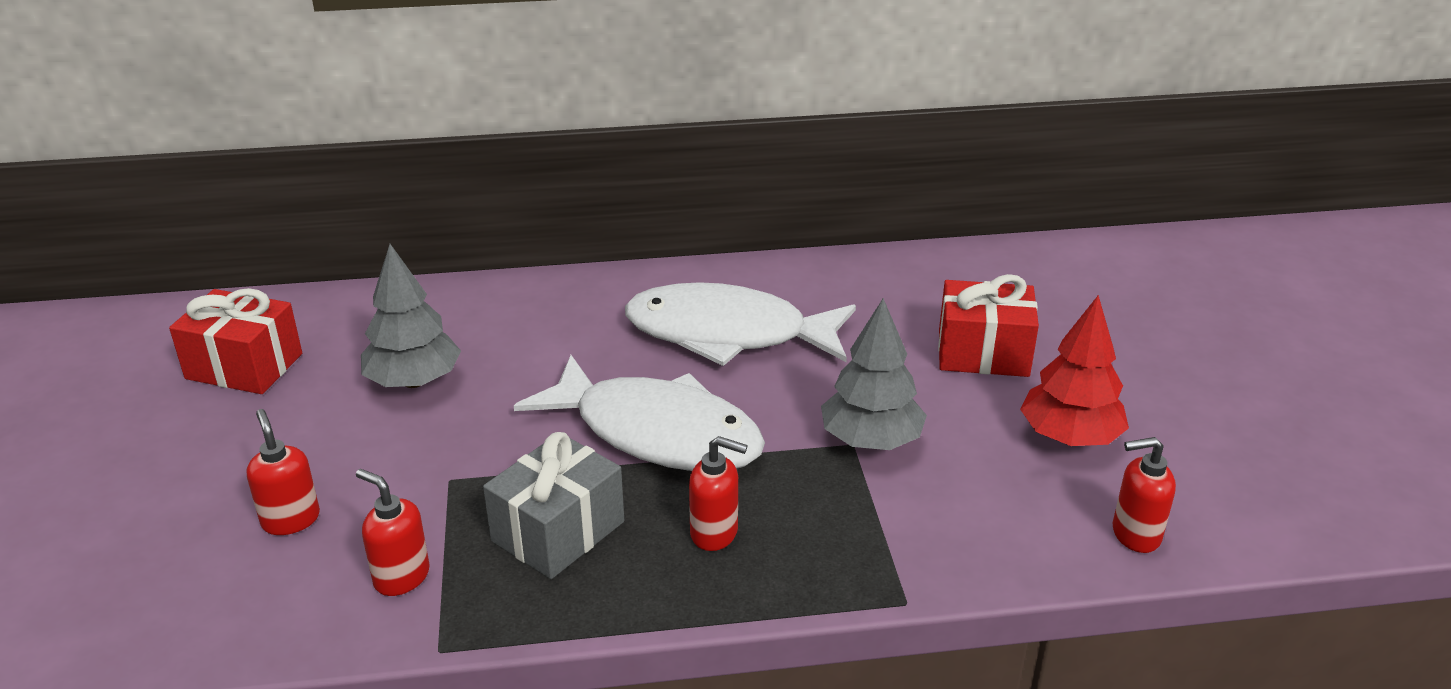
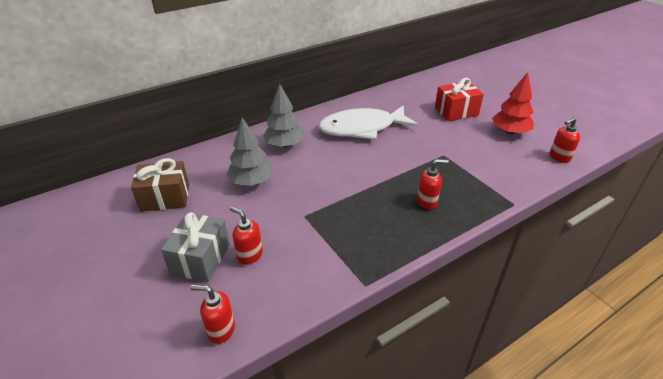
camera: 25 degrees left, 5 degrees up
red gift [169,288,302,394] -> brown gift [131,158,189,212]
red soap dispenser [356,469,430,596] -> red soap dispenser moved to [190,285,235,344]
grey gift [483,432,624,579] -> grey gift moved to [161,212,230,282]
white fish [514,355,765,471] -> none
grey tree [821,298,927,450] -> grey tree moved to [263,84,304,147]

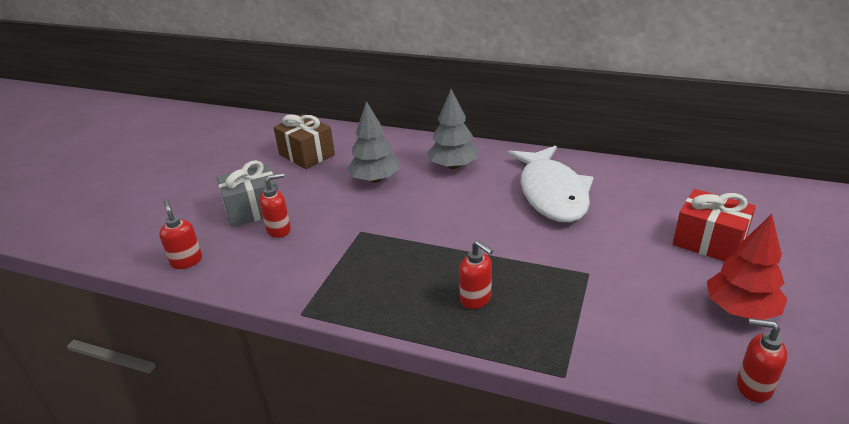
camera: 55 degrees right, 5 degrees down
red soap dispenser [230,207,263,265] -> red soap dispenser turned 60 degrees clockwise [259,173,291,238]
white fish [319,105,418,140] -> white fish turned 135 degrees counterclockwise [508,146,594,222]

